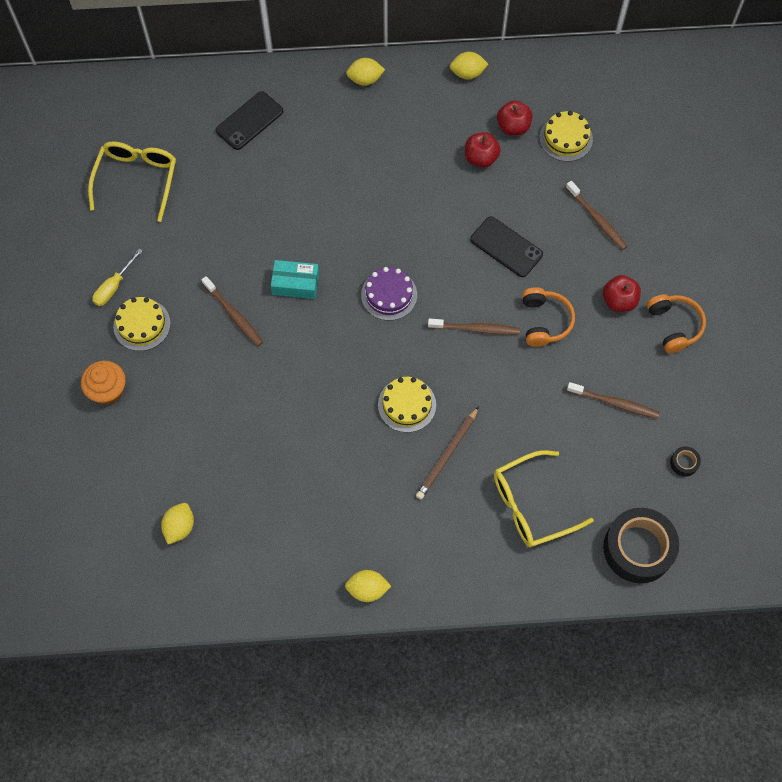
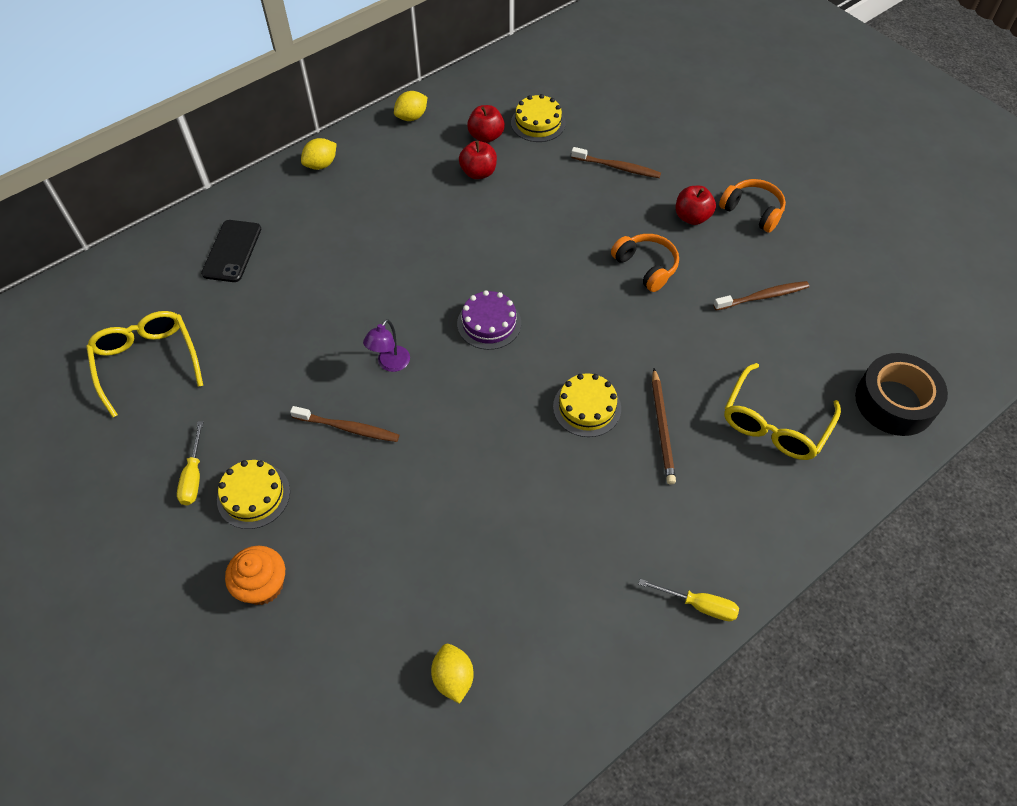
camera: 35 degrees left, 10 degrees down
turquoise box [271,260,319,299] -> purple lamp [363,319,410,372]
yellow lemon [345,570,391,602] -> yellow screwdriver [639,579,739,621]
brown toothbrush [428,319,520,335] -> none
black phone [470,216,543,277] -> none
black tape [670,446,701,477] -> none

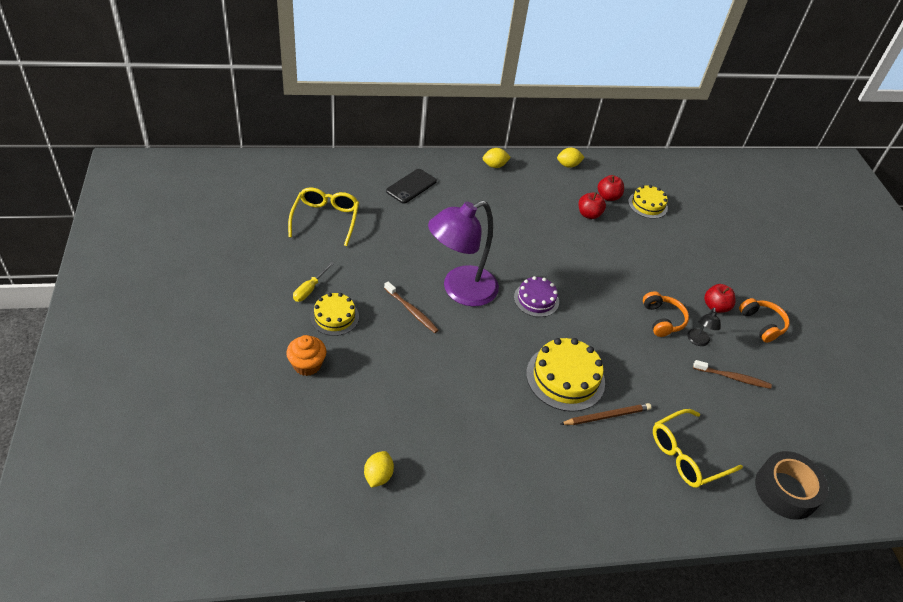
camera: 25 degrees right, 10 degrees down
purple lamp [363,319,410,372] -> purple lamp [428,201,499,306], size x2.49
yellow cake [553,373,621,437] -> yellow cake [526,338,605,412], size x1.60
brown toothbrush [571,147,661,178] -> none
yellow screwdriver [639,579,739,621] -> none
brown pencil [652,368,676,485] -> brown pencil turned 135 degrees counterclockwise [561,403,651,425]
none -> black lamp [688,308,721,346]

